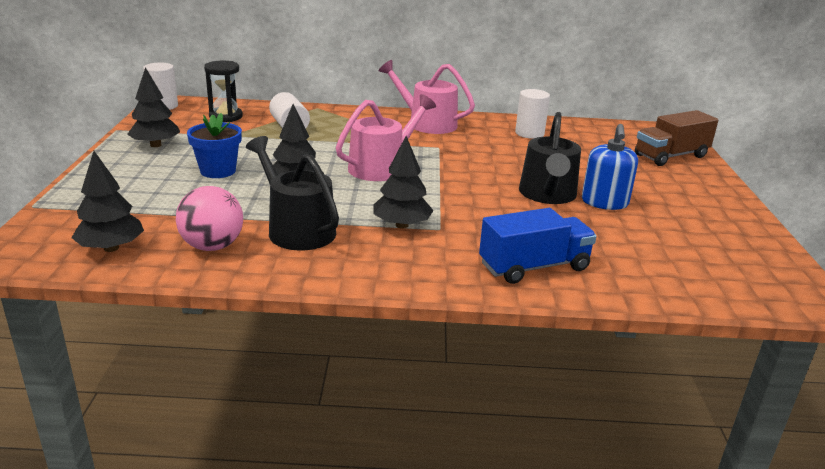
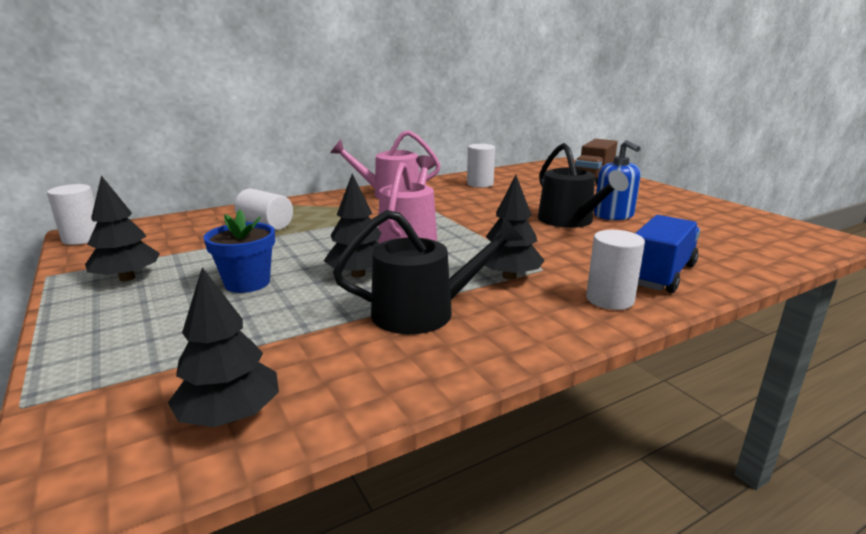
camera: 30 degrees left, 5 degrees down
pink ball [176,186,243,251] -> none
black hourglass [204,61,243,122] -> none
black watering can [246,136,339,251] -> black watering can turned 150 degrees clockwise [333,210,524,334]
none -> white cylinder [586,230,645,310]

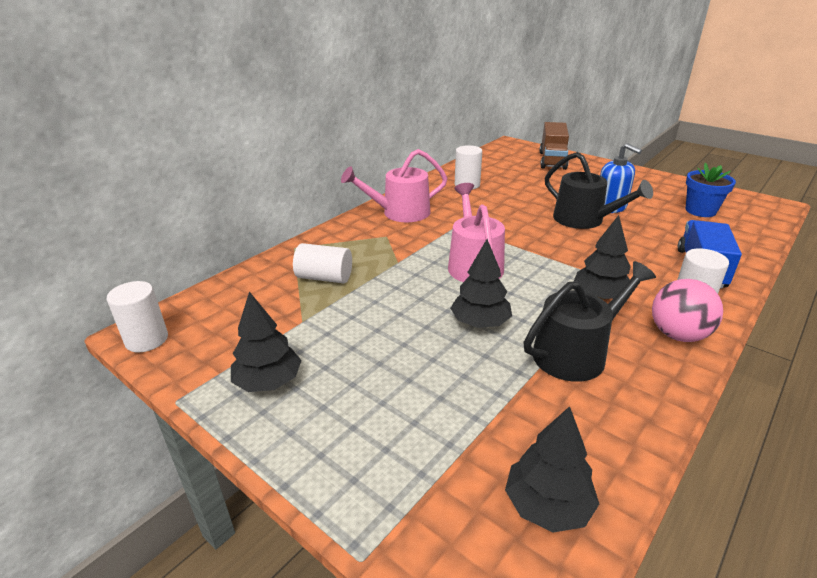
camera: 20 degrees left, 10 degrees up
blue flower pot [204,210,275,293] -> blue flower pot moved to [686,163,736,217]
none -> pink ball [652,279,723,342]

